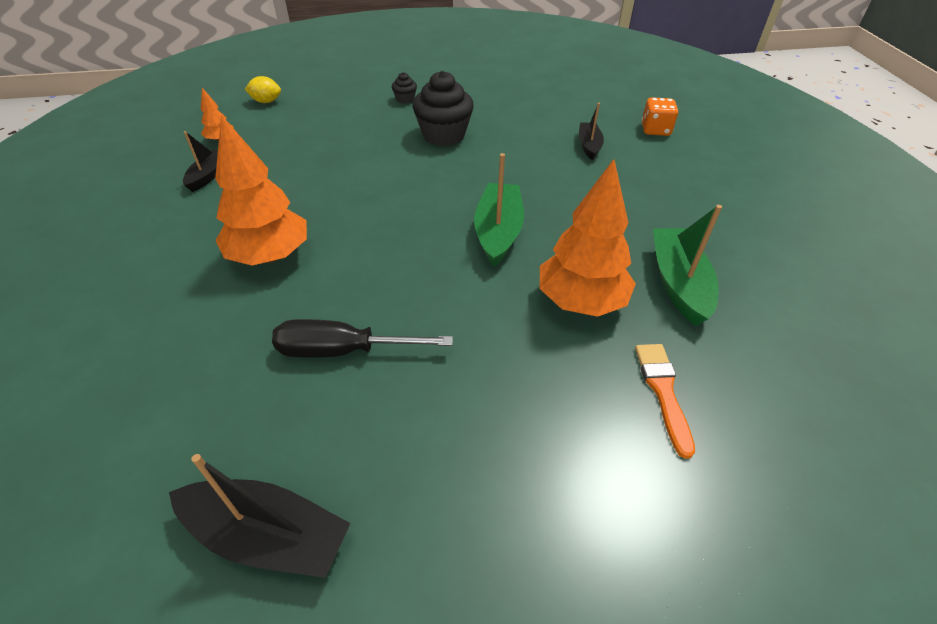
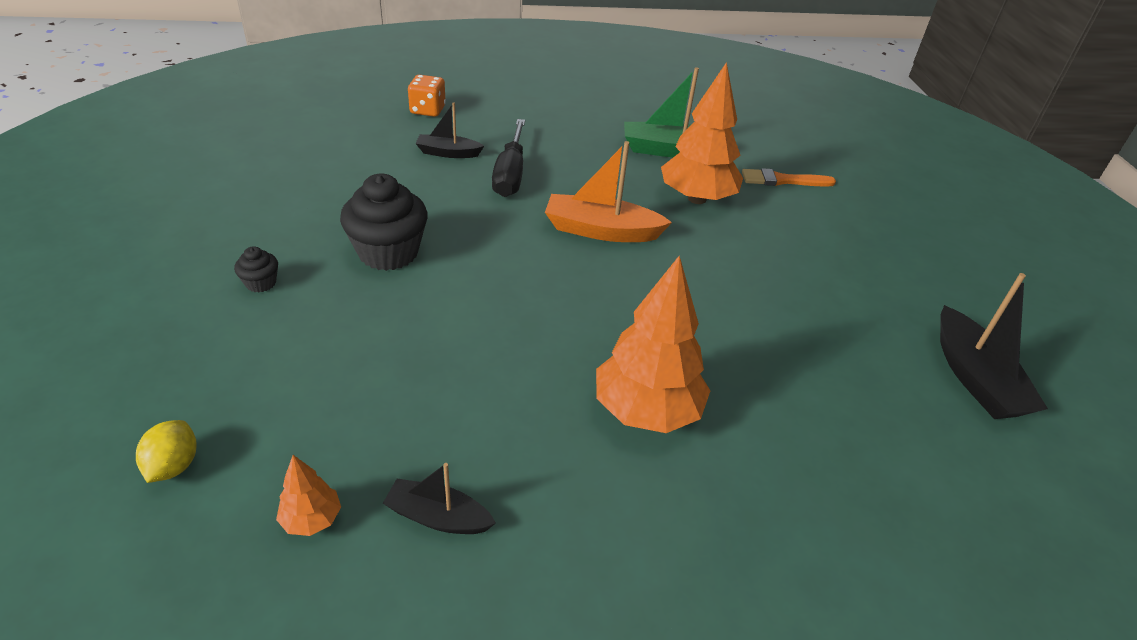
camera: 90 degrees left, 5 degrees down
black boat [169,454,351,578] -> black boat turned 150 degrees clockwise [940,273,1048,419]
black screwdriver [272,319,453,358] -> black screwdriver moved to [492,119,525,197]
green boat [474,153,524,267] -> orange boat [545,141,672,242]

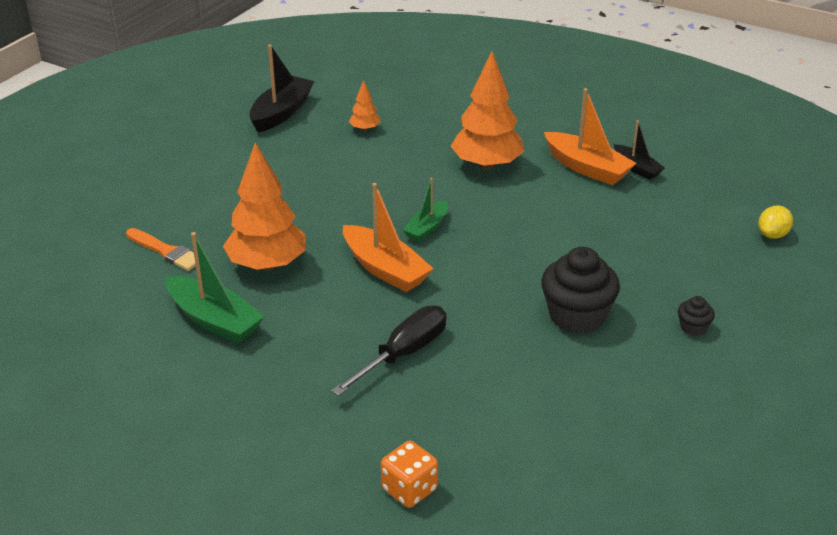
camera: 140 degrees left, 5 degrees down
orange tree [276,455,341,536] -> orange tree moved to [349,80,381,131]
black boat [415,102,484,158] -> none
none -> green boat [403,178,448,242]
none -> orange boat [544,88,636,185]

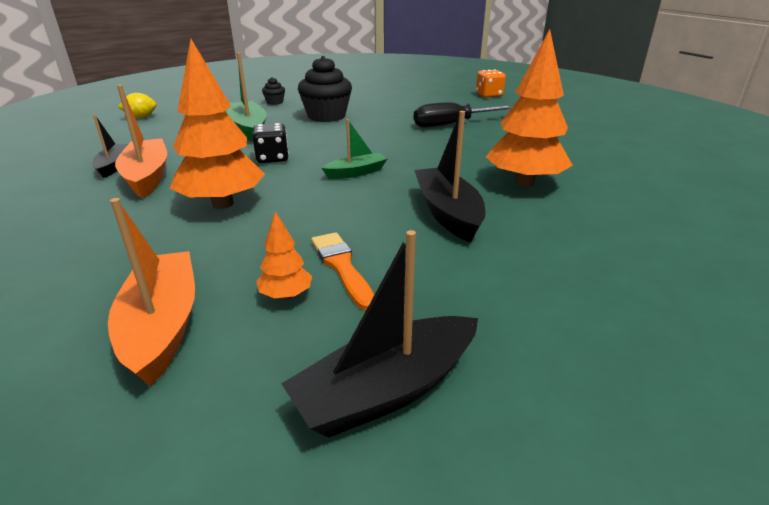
camera: 150 degrees left, 5 degrees down
orange brush [126,228,196,271] -> orange brush moved to [311,232,374,311]
green boat [166,232,265,344] -> green boat moved to [227,53,267,142]
orange boat [343,183,434,292] -> orange boat moved to [108,198,195,386]
none -> black dice [253,123,289,163]
none -> black boat [414,111,486,243]

